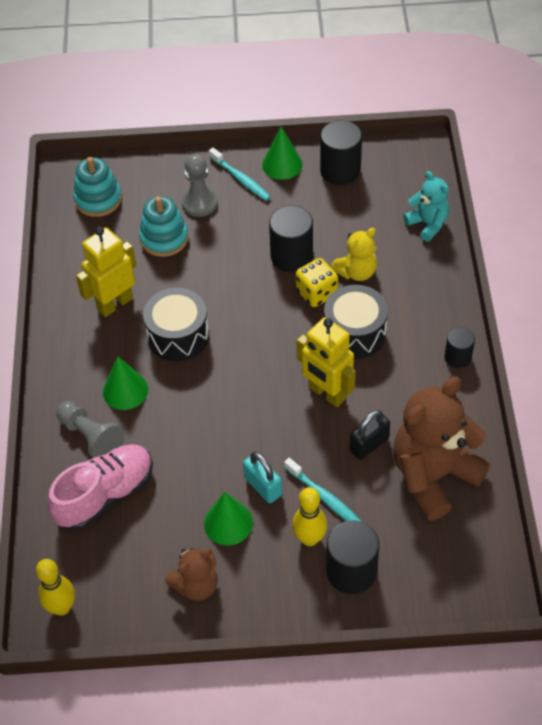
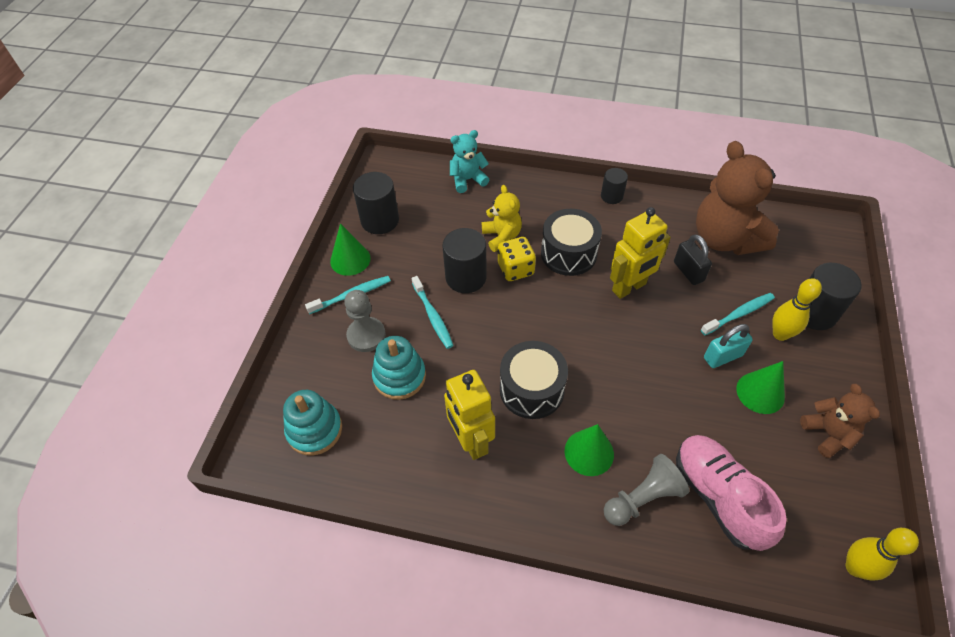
camera: 75 degrees left, 0 degrees up
none -> turquoise toothbrush [412,276,454,349]

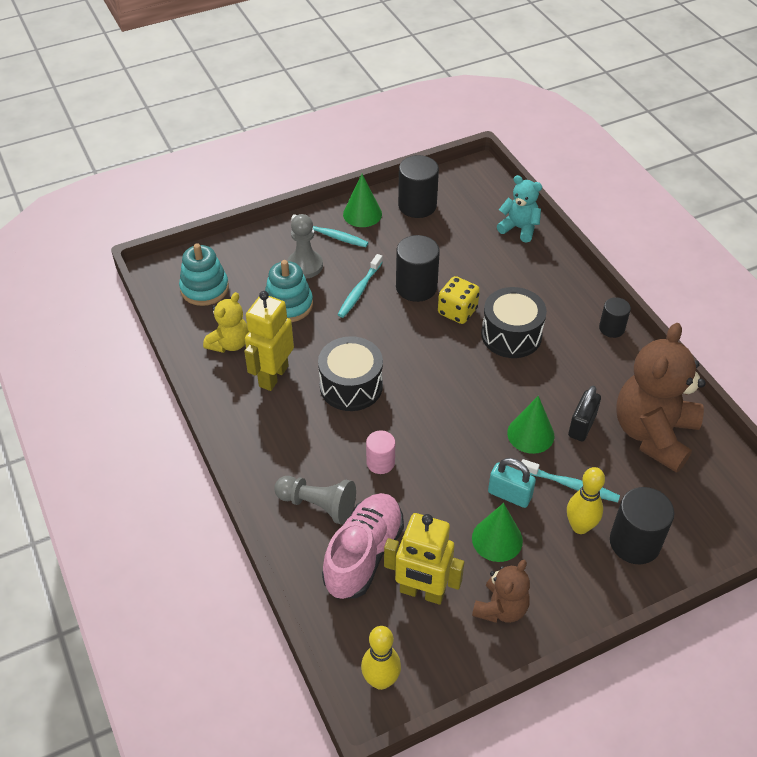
camera: 50 degrees right, 5 degrees down
yellow teddy bear [482,185,522,252] -> yellow teddy bear moved to [203,292,249,353]
green cone [565,424,614,476] -> green cone moved to [507,396,554,454]
yellow robot [610,207,671,299] -> yellow robot moved to [384,513,464,605]
none -> pink cylinder [366,430,395,474]

